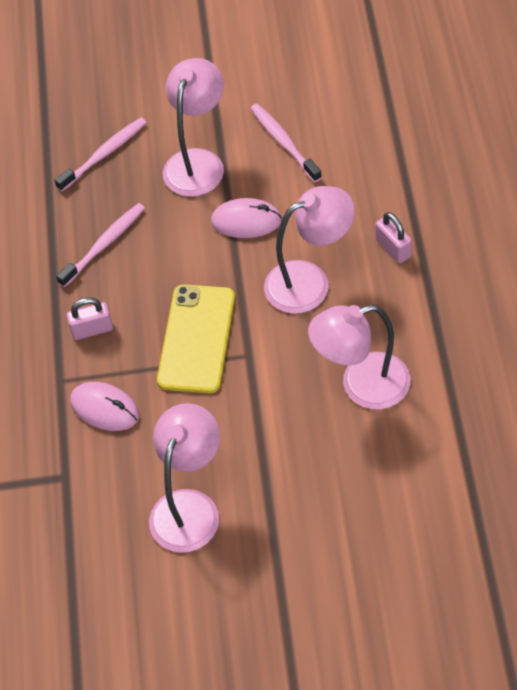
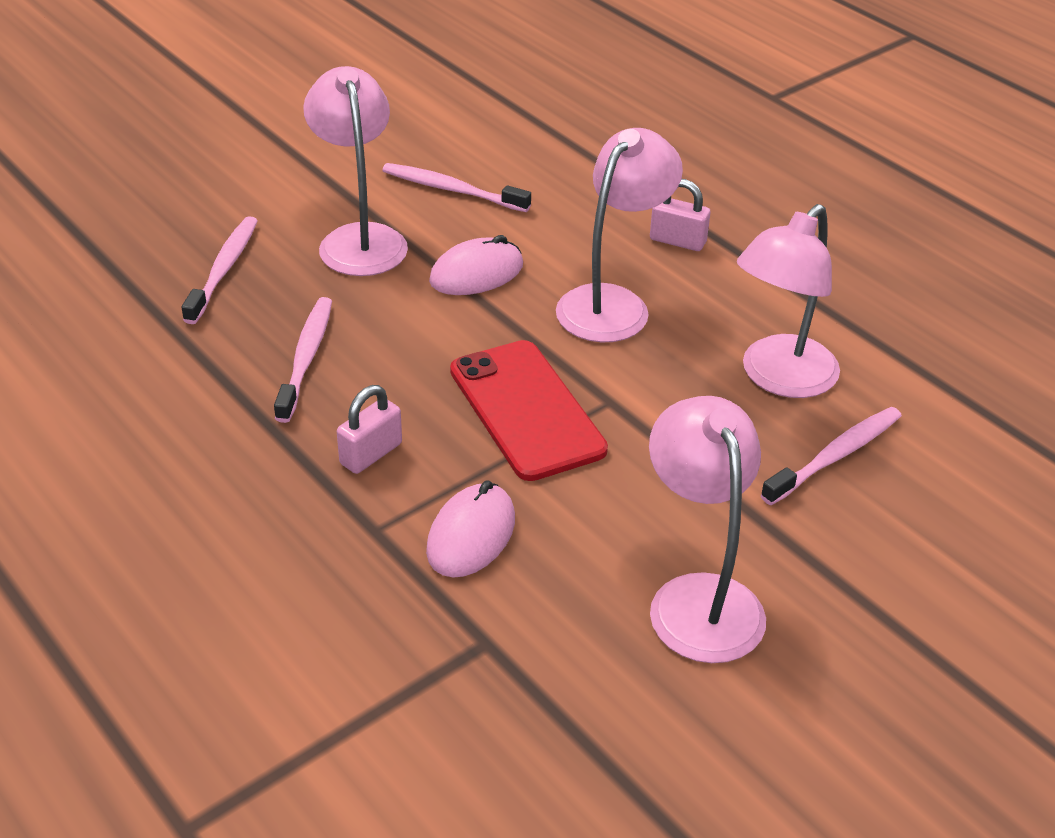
camera: 40 degrees left, 15 degrees down
pink mouse [70,382,139,431] -> pink mouse turned 60 degrees counterclockwise [426,480,515,578]
yellow phone [157,284,235,393] -> red phone [450,340,608,481]
none -> pink toothbrush [761,407,902,505]

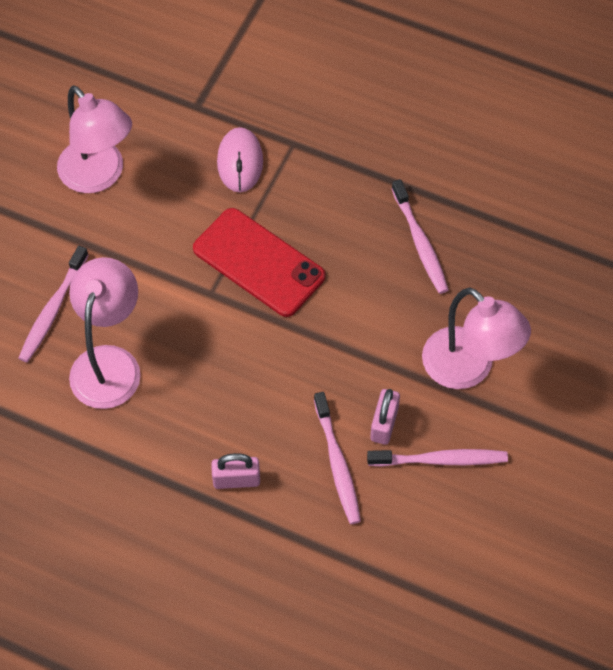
camera: 155 degrees right, 20 degrees up
pink toothbrush [181,216,258,324] -> pink toothbrush moved to [314,392,361,524]
pink padlock [337,385,402,474] -> pink padlock moved to [370,389,400,445]
pink mouse [429,235,523,295] -> none
pink lamp [556,128,683,343] -> none

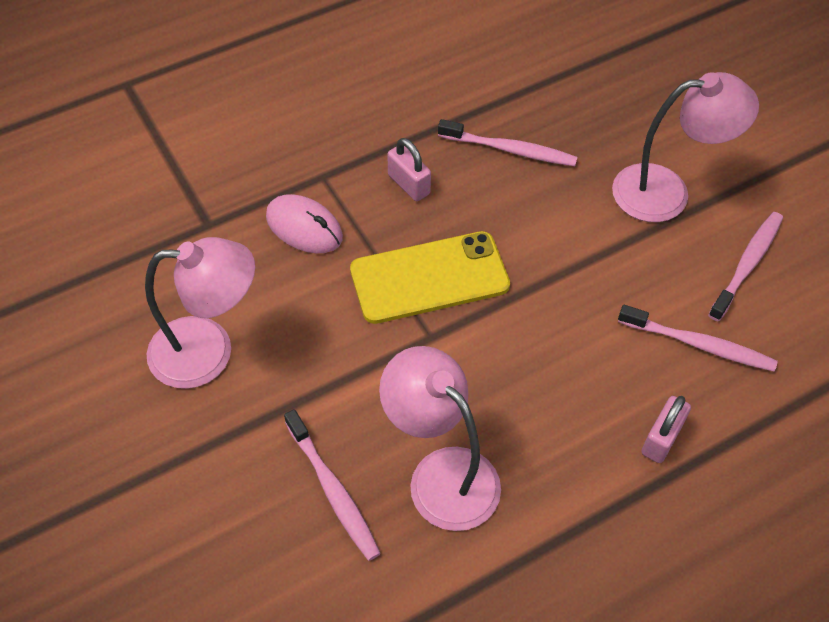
camera: 55 degrees left, 5 degrees down
red phone [193,208,325,317] -> yellow phone [350,231,510,324]
pink padlock [370,389,400,445] -> pink padlock moved to [388,138,431,201]

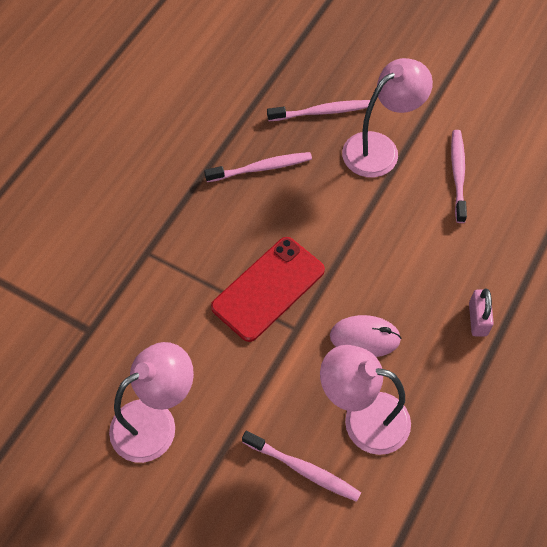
camera: 30 degrees left, 5 degrees up
pink mouse [266,194,343,254] -> pink mouse moved to [330,315,402,357]
yellow phone [350,231,510,324] -> red phone [211,237,325,342]
pink padlock [388,138,431,201] -> none
pink toothbrush [618,305,778,372] -> pink toothbrush moved to [267,100,370,121]

